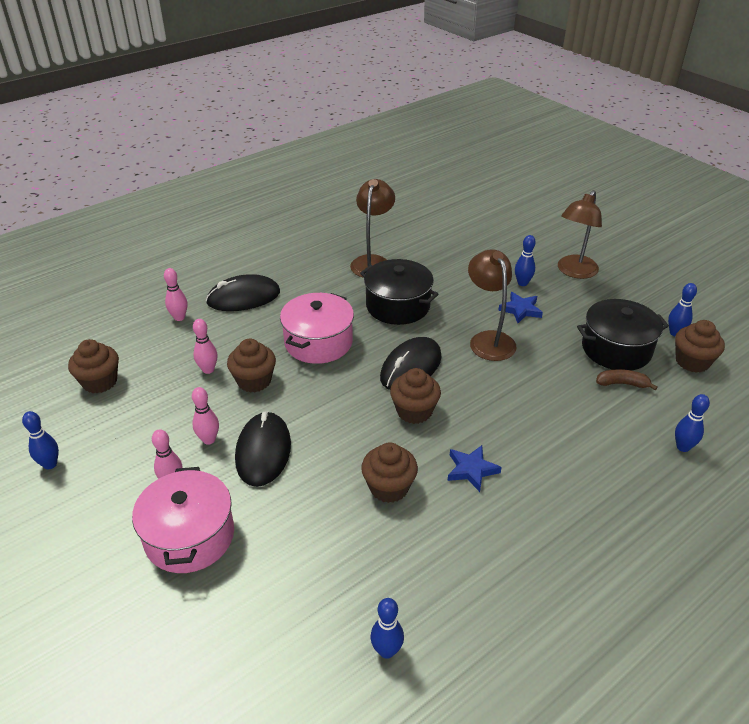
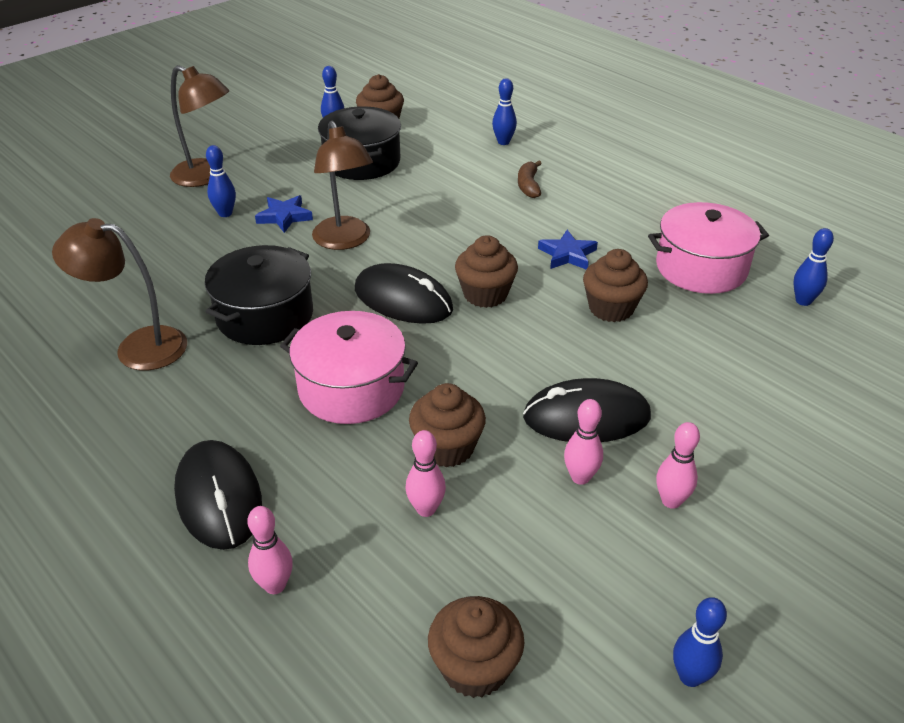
camera: 95 degrees left, 0 degrees up
pink pot [132,467,234,573] -> pink pot moved to [648,202,769,294]
brown lamp [468,249,517,361] -> brown lamp turned 90 degrees counterclockwise [312,121,373,250]
brown banana [596,369,658,390] -> brown banana moved to [518,161,542,198]

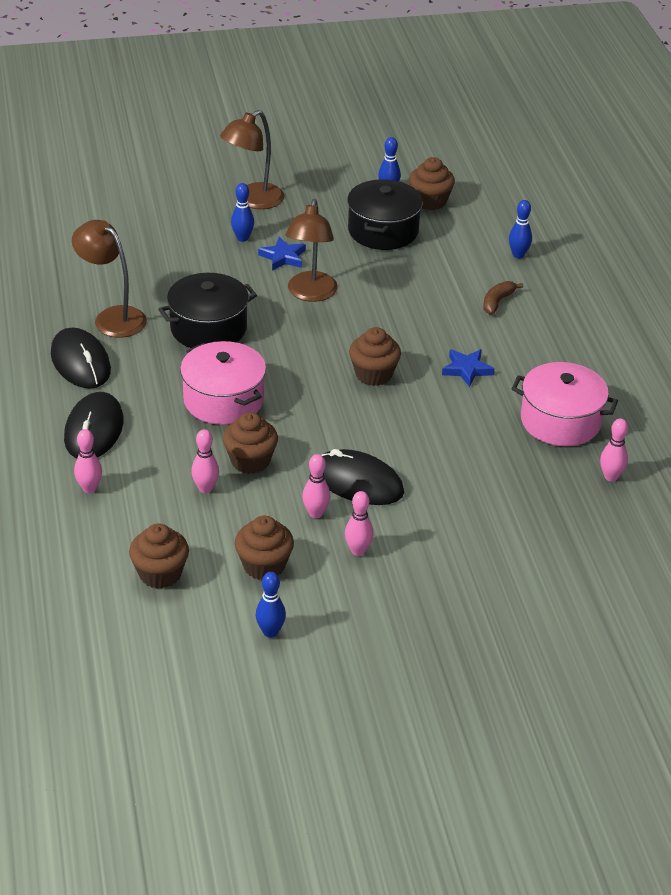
camera: 30 degrees right, 0 degrees up
brown lamp [170,65,229,187] -> brown lamp turned 75 degrees clockwise [220,110,284,209]
black mouse [355,263,453,324] -> black mouse moved to [51,328,111,389]
brown cupcake [583,249,648,322] -> brown cupcake moved to [235,516,294,580]
blue bowling pin [793,228,834,306] -> pink bowling pin [600,418,628,481]

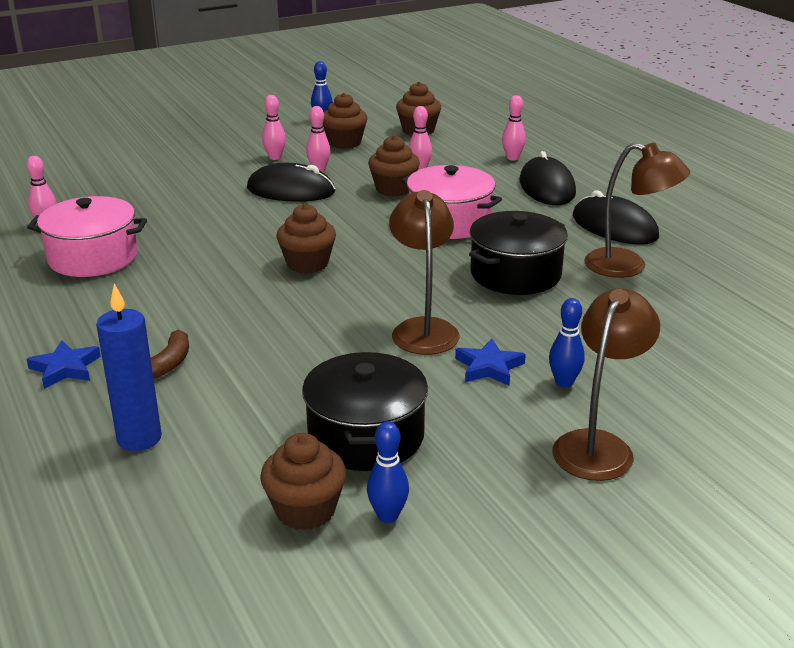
camera: 165 degrees right, 10 degrees down
blue star [442,349,495,387] -> blue star moved to [27,340,101,389]
blue bowling pin [509,200,532,258] -> blue candle [96,283,162,451]

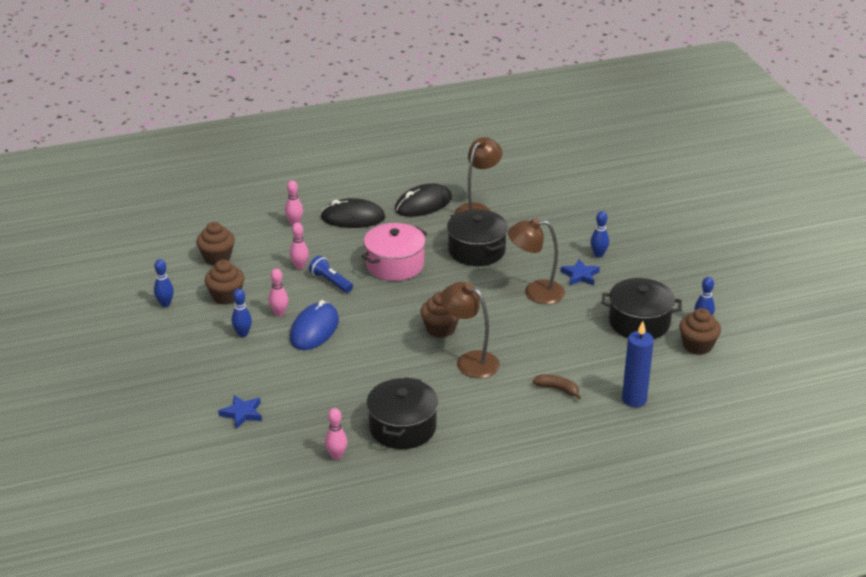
camera: 80 degrees left, 5 degrees up
pink pot [27,196,147,277] -> black pot [366,377,438,449]
blue star [27,340,101,389] -> blue star moved to [218,395,262,429]
black mouse [247,163,335,202] -> blue mouse [290,300,339,350]
pink bowling pin [262,95,286,160] -> blue bowling pin [231,289,252,337]
brown cupcake [368,135,420,197] -> blue flashlight [309,256,353,293]
brown lamp [552,288,660,481] -> brown lamp moved to [441,282,500,378]

